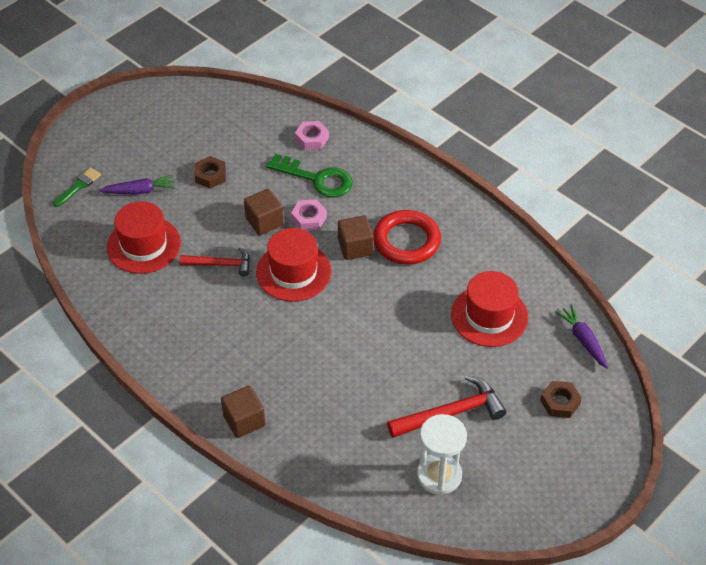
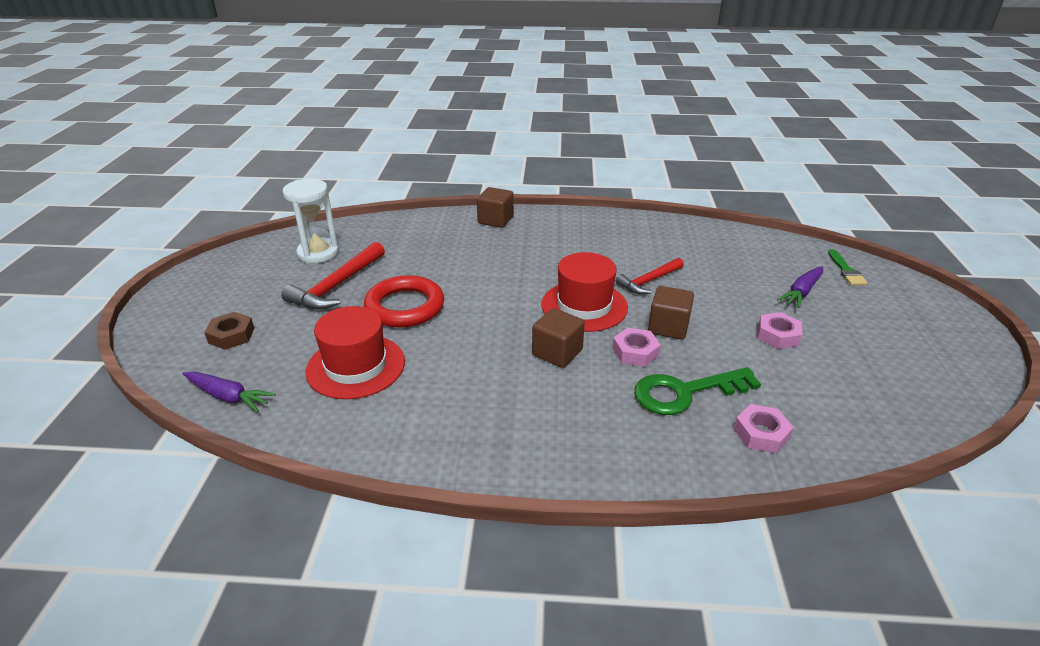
camera: 140 degrees right, 15 degrees down
red hat [107,201,181,274] -> none
brown nut [194,156,226,189] -> pink nut [758,312,803,349]
red ring [373,210,441,265] -> red ring moved to [364,275,444,328]

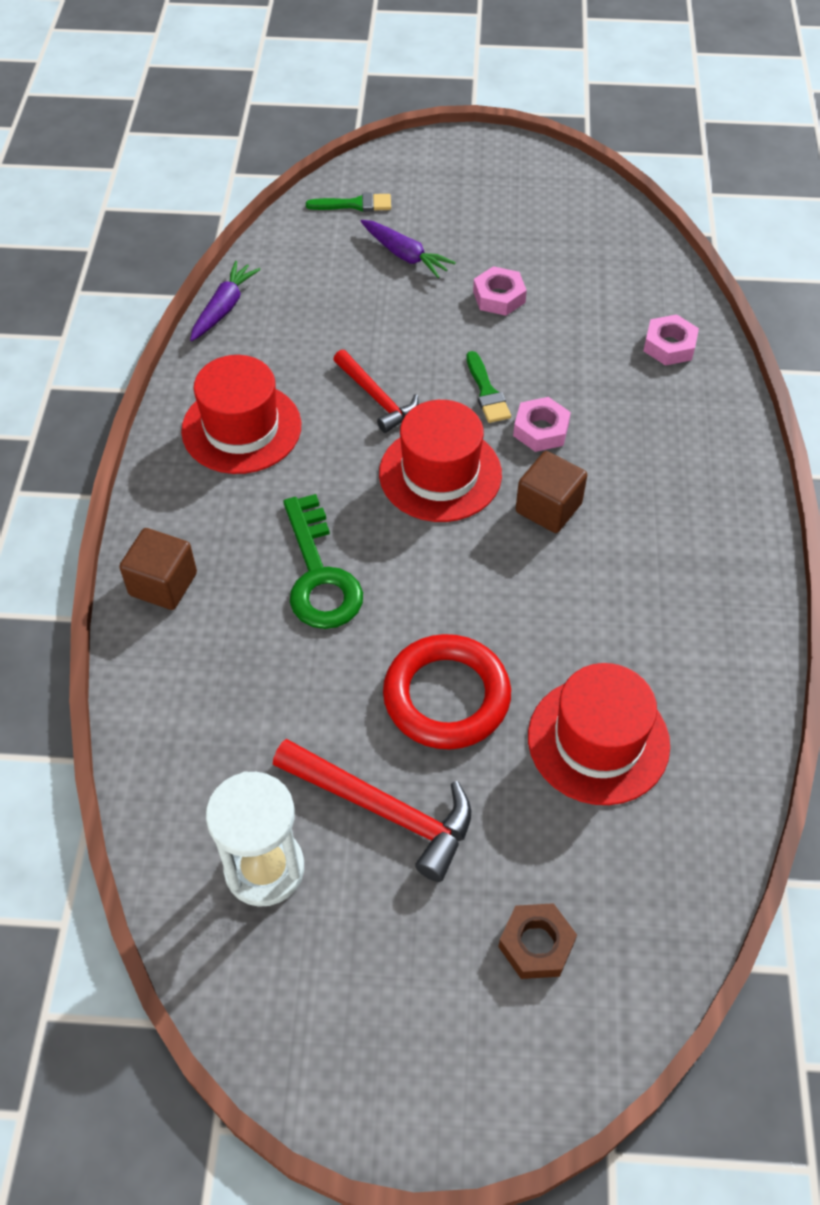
camera: 90 degrees left, 20 degrees up
purple carrot [182,371,276,412] -> purple carrot moved to [190,261,261,341]
green key [634,367,761,415] -> green key moved to [283,494,363,629]
brown cube [648,286,694,340] -> green brush [466,351,511,423]
none -> red hat [181,355,301,474]

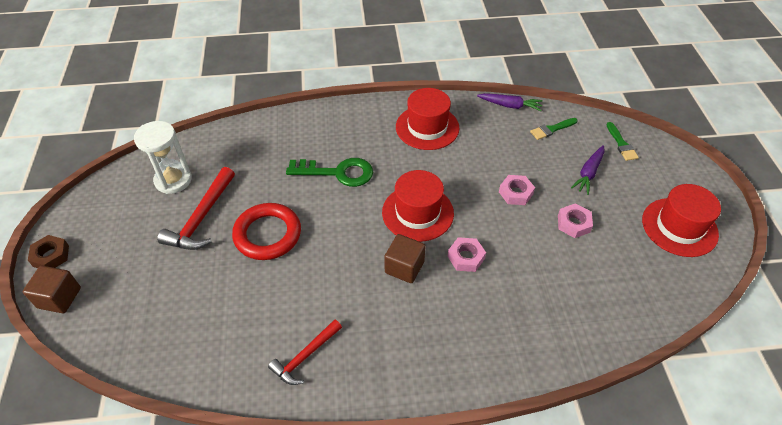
camera: 80 degrees right, 5 degrees down
brown cube [119,528,197,610] -> brown cube moved to [23,266,81,313]
green key [283,494,363,629] -> green key turned 150 degrees counterclockwise [286,158,373,187]
red hammer [333,350,419,433] -> red hammer moved to [268,319,342,385]
green brush [466,351,511,423] -> green brush moved to [530,118,578,140]
brown nut [498,903,577,979] -> brown nut moved to [28,235,69,268]
red hat [528,663,670,805] -> red hat moved to [642,184,721,257]
pink nut [643,314,699,366] -> pink nut moved to [499,175,535,205]

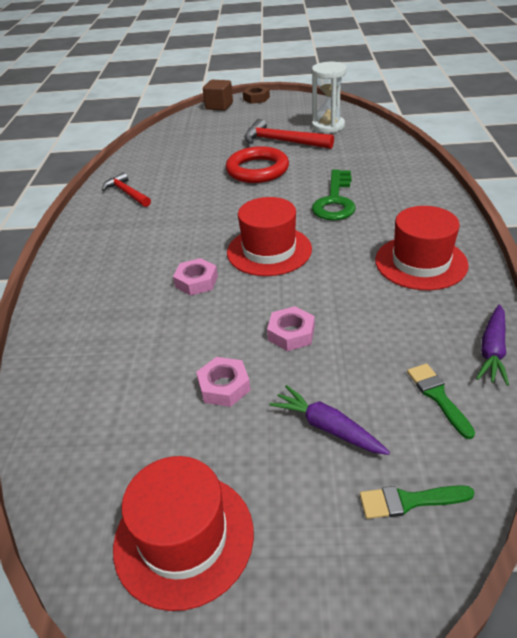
camera: 100 degrees right, 10 degrees down
brown cube [384,234,426,283] -> none

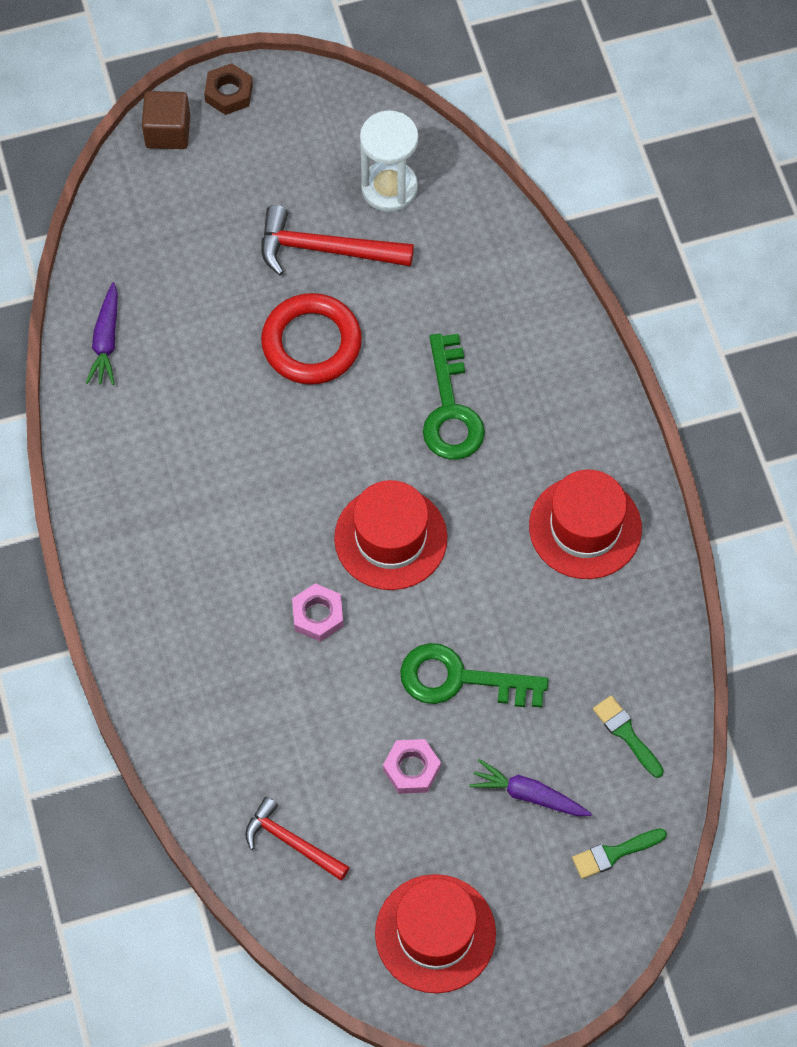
camera: 20 degrees left, 25 degrees up
red hammer [102,172,151,207] -> red hammer moved to [245,797,350,881]
pink nut [267,306,315,351] -> green key [400,643,548,708]
purple carrot [476,304,509,386] -> purple carrot moved to [86,282,118,385]

